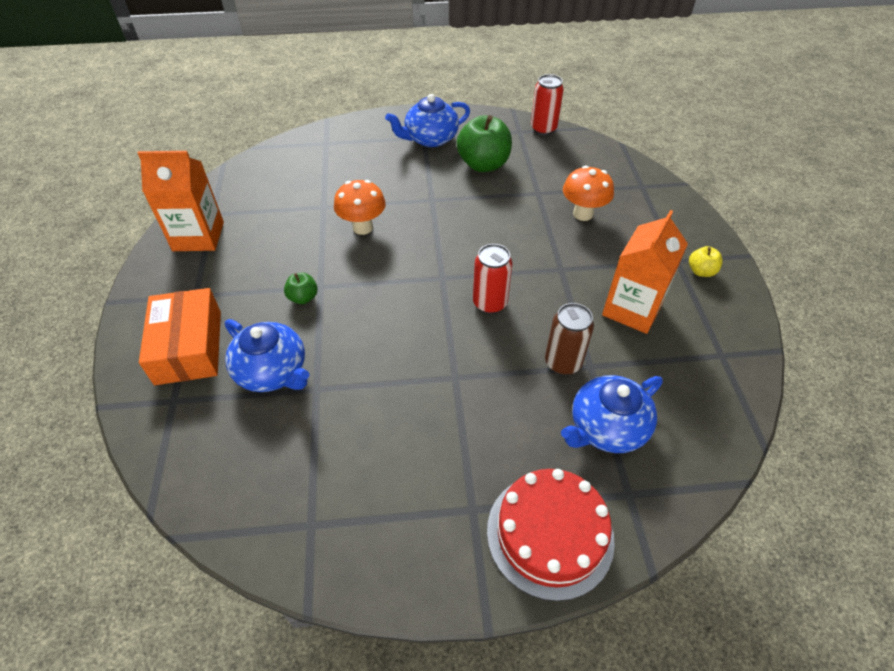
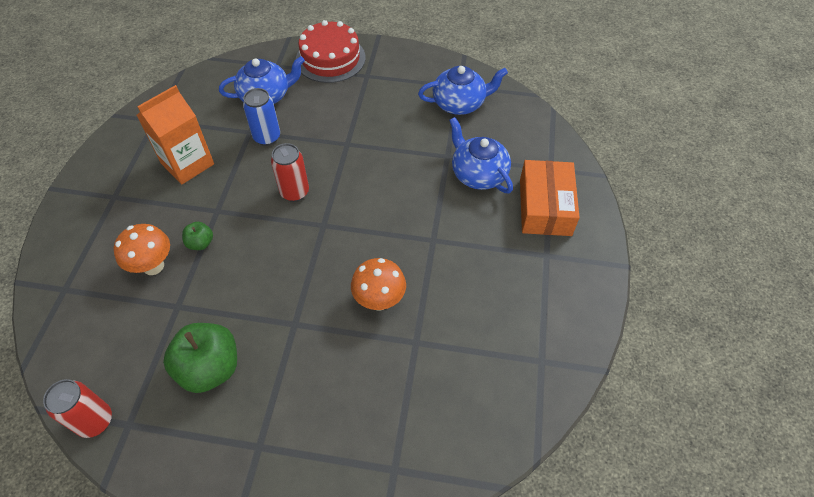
camera: 165 degrees left, 5 degrees up
orange carton [138,151,224,251] -> none
green apple [284,273,318,304] -> green apple moved to [182,222,213,250]
blue teapot [385,94,470,147] -> blue teapot moved to [418,66,508,115]
brown can [545,303,594,375] -> blue can [243,88,280,146]
yellow apple [689,246,723,277] -> none

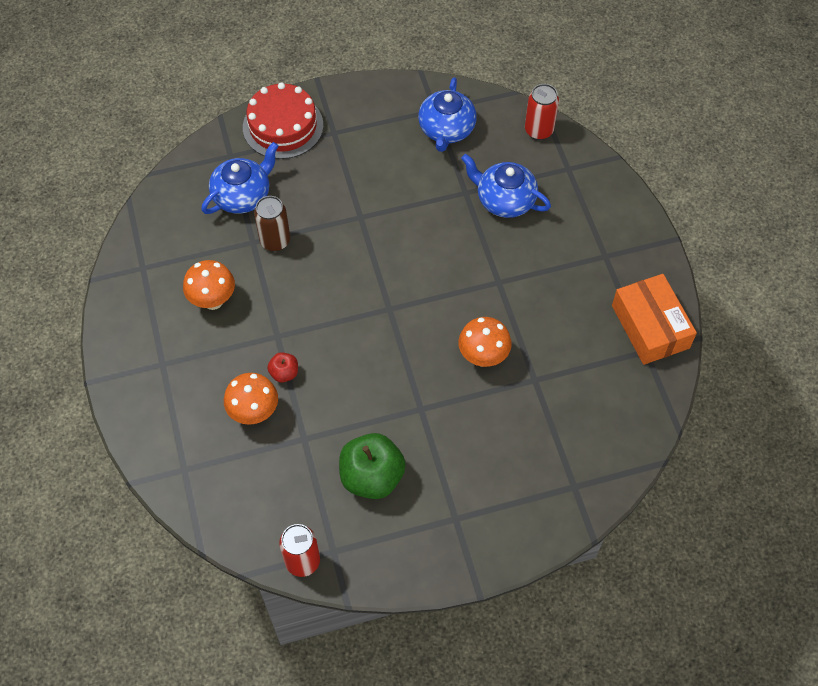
camera: 25 degrees left, 5 degrees up
orange carton [137,85,214,184] -> orange mushroom [183,260,235,310]
green apple [182,222,213,250] -> red apple [267,352,298,382]
blue can [243,88,280,146] -> brown can [254,196,290,252]
red can [271,143,309,202] -> red can moved to [525,84,559,140]
blue teapot [418,66,508,115] -> blue teapot turned 135 degrees clockwise [418,77,477,152]
orange box [520,160,580,236] -> orange box moved to [612,274,697,365]

